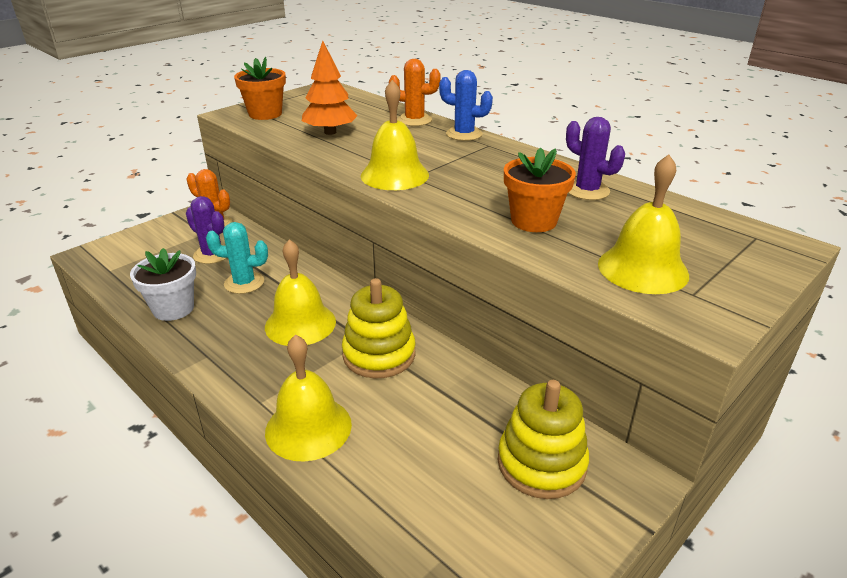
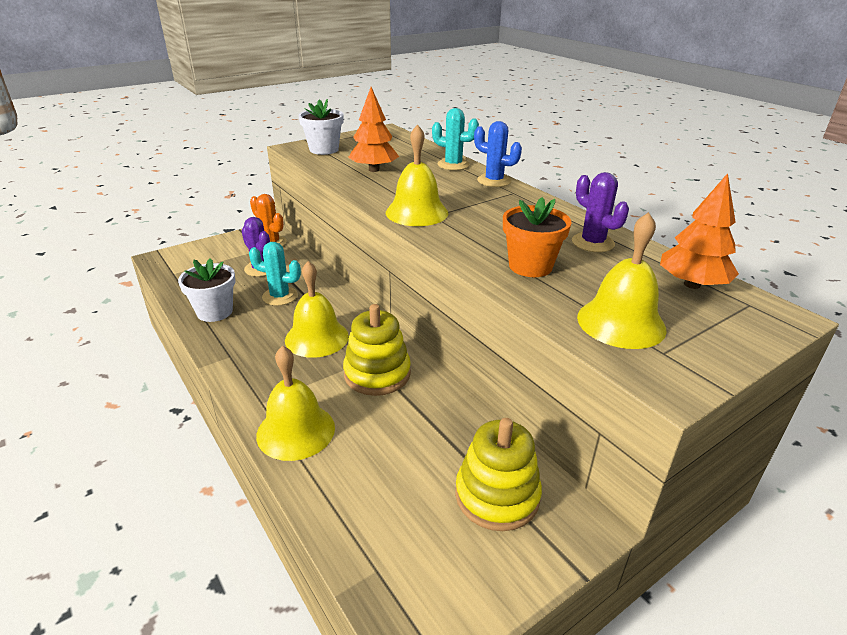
camera: 10 degrees right, 0 degrees up
orange flower pot [234,57,286,120] -> white flower pot [298,99,344,155]
orange cactus [389,59,441,126] -> turquoise cactus [432,108,479,170]
none -> orange tree [660,173,739,289]

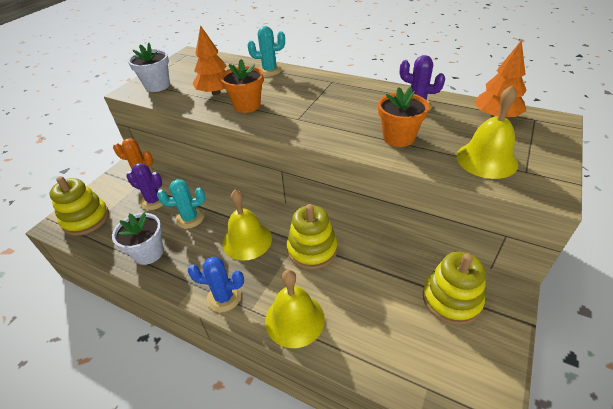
camera: 25 degrees left, 10 degrees up
yellow bell [386,124,448,226] -> none
blue cactus [474,121,522,187] -> blue cactus moved to [187,257,244,312]
none -> yellow stacking toy [49,176,109,236]
none -> orange flower pot [220,59,264,113]

